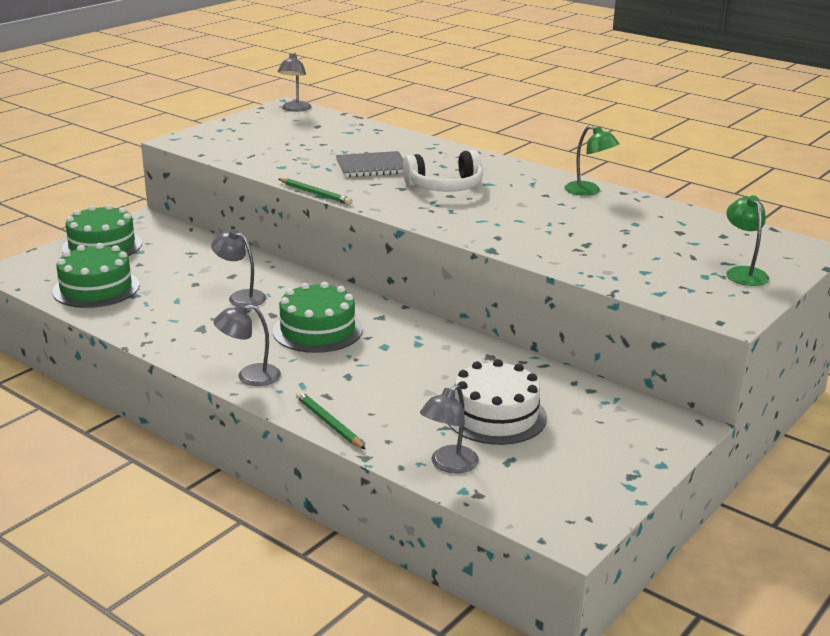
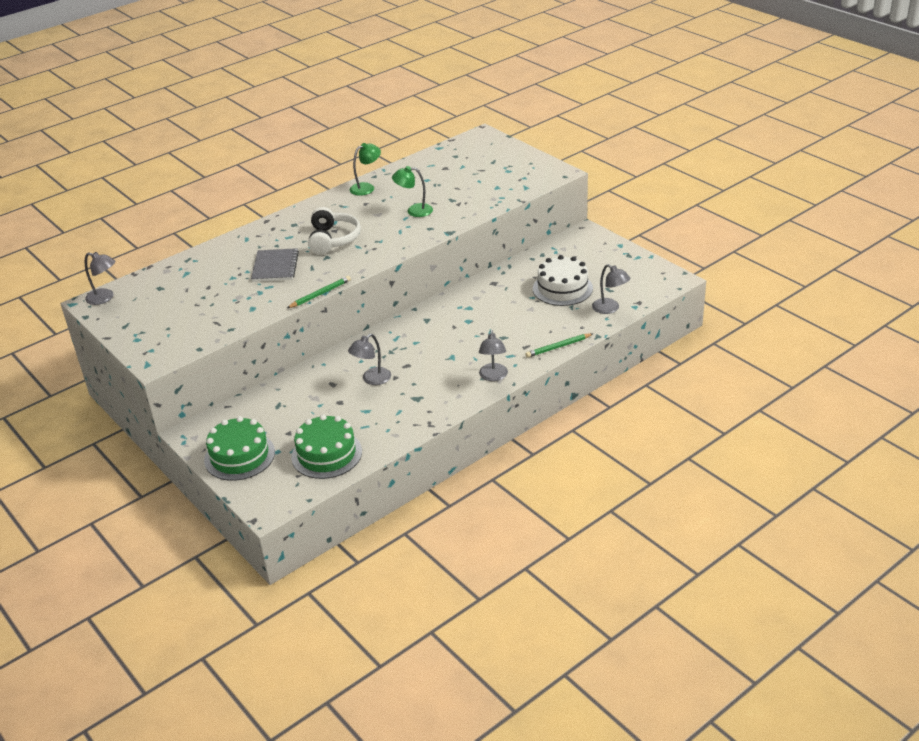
camera: 75 degrees left, 10 degrees up
green cake [273,282,363,353] -> none
green lamp [726,195,769,286] -> green lamp moved to [392,166,433,217]

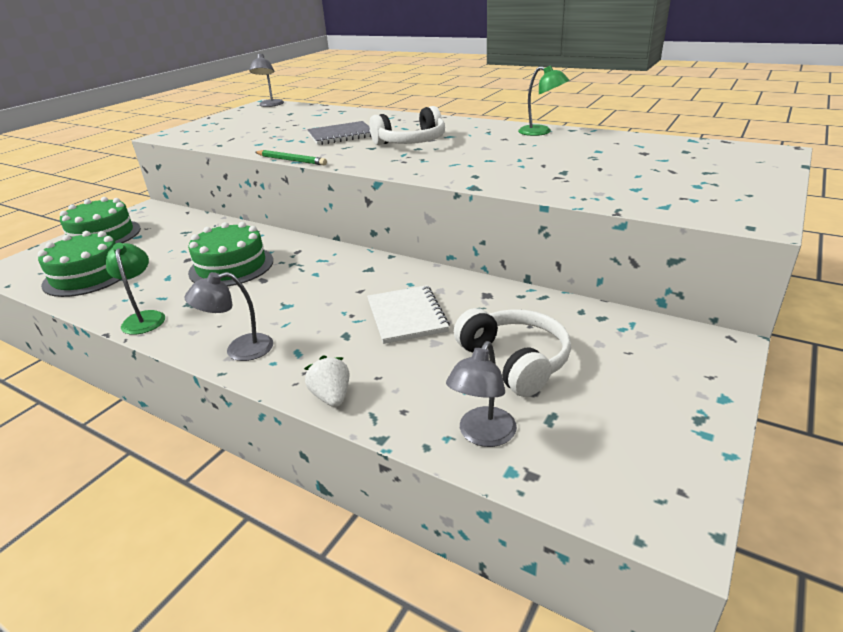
camera: 70 degrees right, 5 degrees down
grey lamp [348,334,391,385] -> green cake [188,222,273,286]
green lamp [392,166,433,217] -> green lamp moved to [106,243,165,335]
green pencil [525,333,594,358] -> white strawberry [304,355,350,407]
white cake [533,255,593,306] -> white headphones [454,308,571,397]
none -> white notebook [367,285,450,344]

